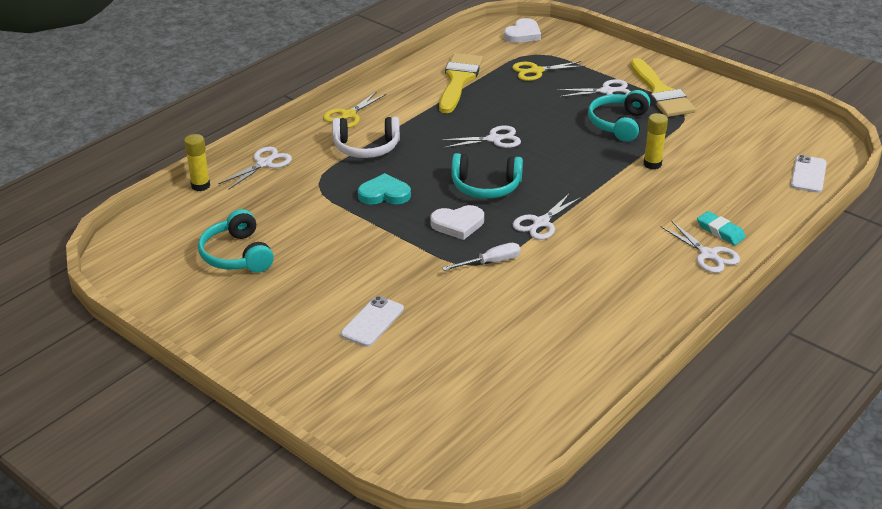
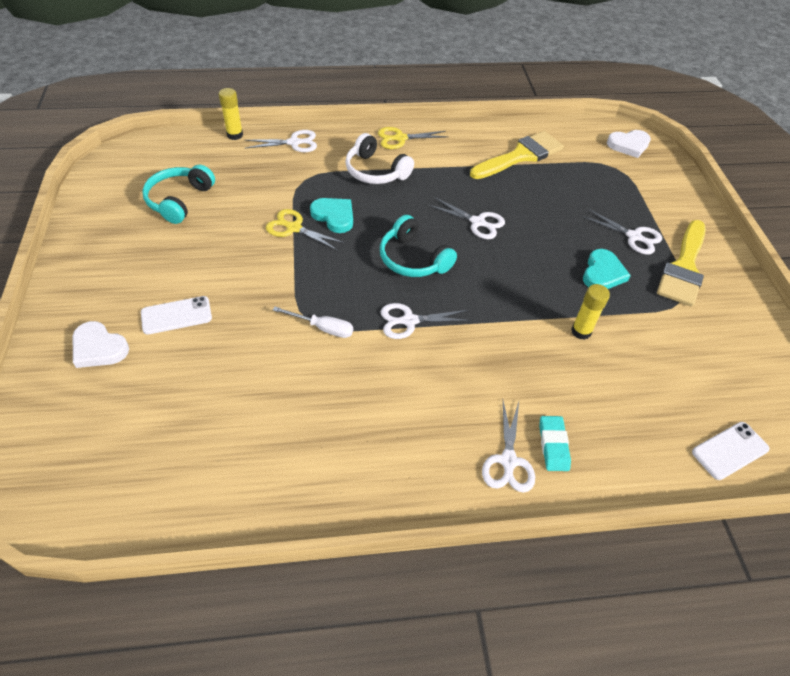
camera: 40 degrees right, 15 degrees up
white heart [430,205,484,240] -> white heart moved to [73,321,129,368]
yellow scissors [512,61,585,81] -> yellow scissors moved to [266,209,345,251]
turquoise headphones [588,90,650,142] -> turquoise heart [583,249,631,289]

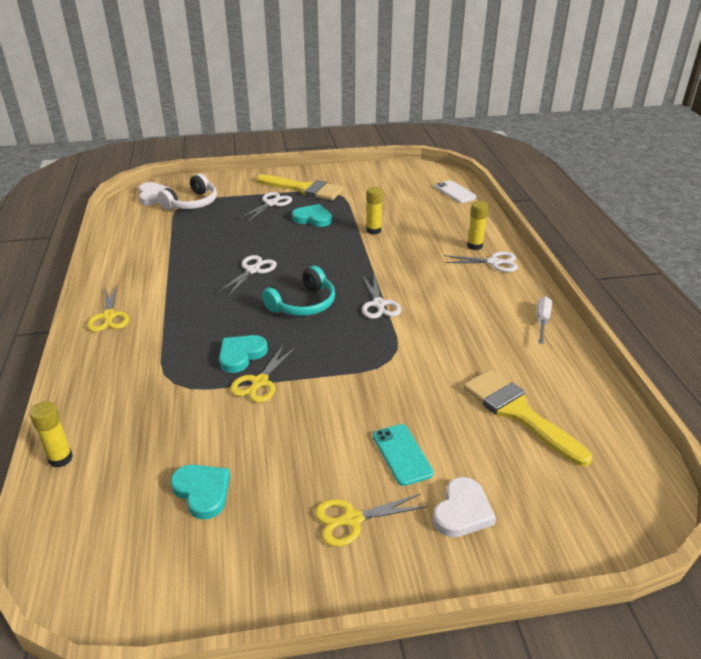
camera: 90 degrees left, 15 degrees down
white phone [141,296,212,335] -> turquoise phone [373,424,434,486]
turquoise headphones [142,164,215,224] -> turquoise heart [170,465,230,520]
white scissors [245,130,317,152] -> none
white screwdriver [273,307,353,338] -> white screwdriver moved to [537,296,552,344]
white headphones [345,133,414,184] -> white headphones moved to [158,174,217,210]
yellow brush [470,131,564,179] -> yellow brush moved to [463,369,592,466]
turquoise eraser [539,416,571,471] -> yellow glue stick [467,201,489,250]
none -> yellow scissors [314,494,428,547]

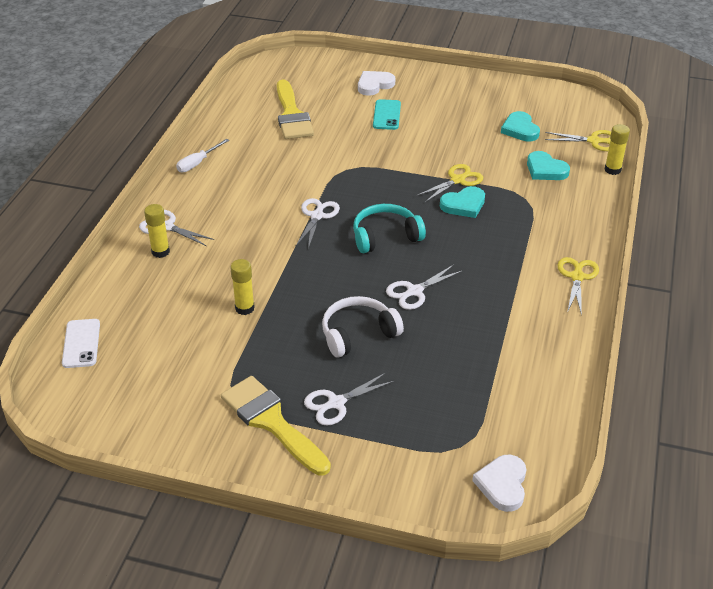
camera: 155 degrees left, 5 degrees up
white headphones [158,174,217,210] -> white headphones moved to [322,296,404,358]
turquoise heart [292,204,332,227] -> turquoise heart moved to [527,151,570,180]
yellow scissors [314,494,428,547] -> yellow scissors moved to [545,130,611,151]

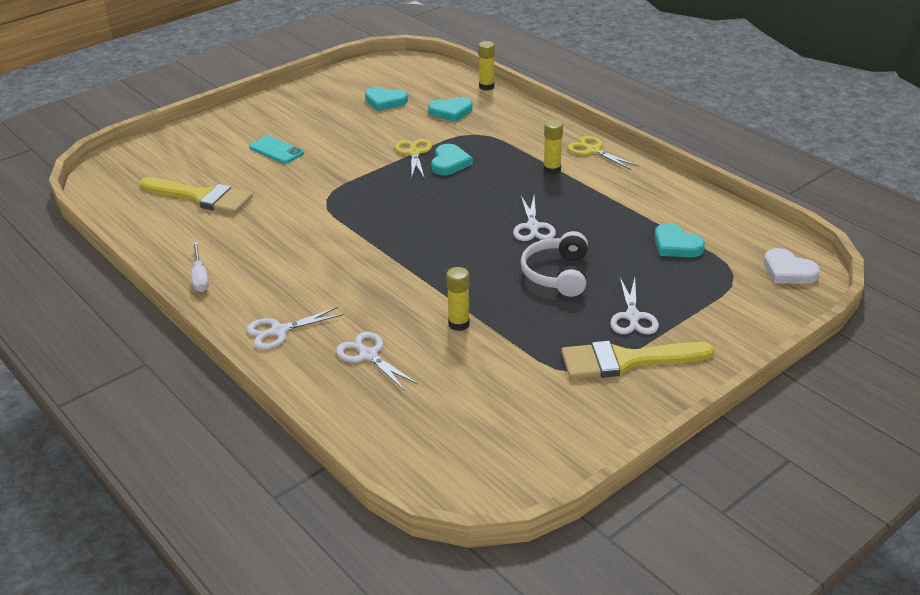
camera: 55 degrees left, 5 degrees down
white phone [62,319,100,368] -> none
yellow glue stick [144,204,170,258] -> yellow glue stick moved to [544,120,563,175]
white scissors [295,198,340,249] -> white scissors moved to [336,332,418,391]
turquoise headphones [353,204,426,253] -> none
white heart [358,71,395,96] -> none
yellow scissors [545,130,611,151] -> none
none -> turquoise heart [654,223,705,257]

